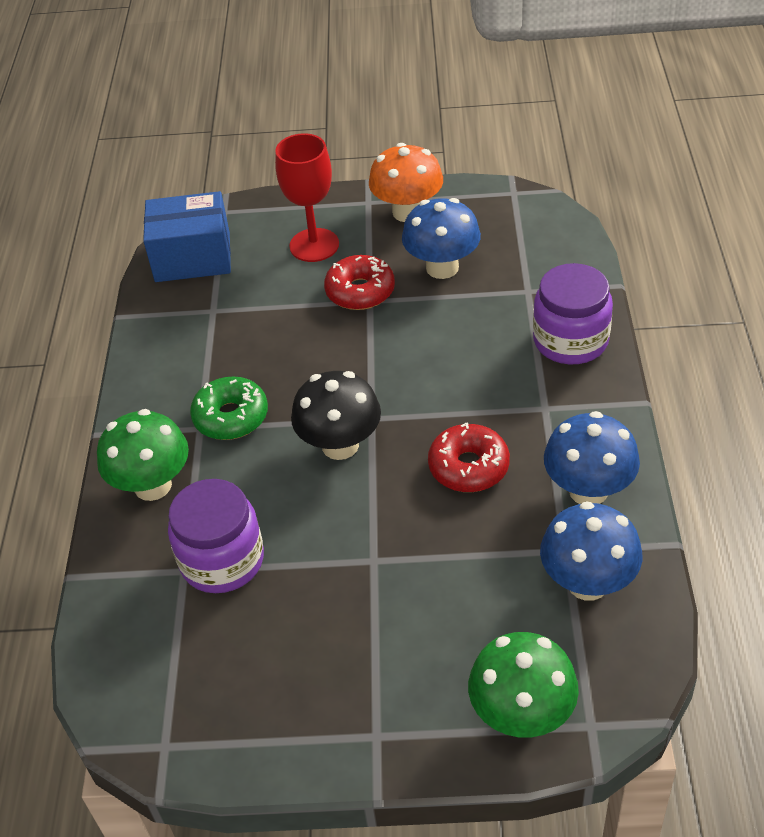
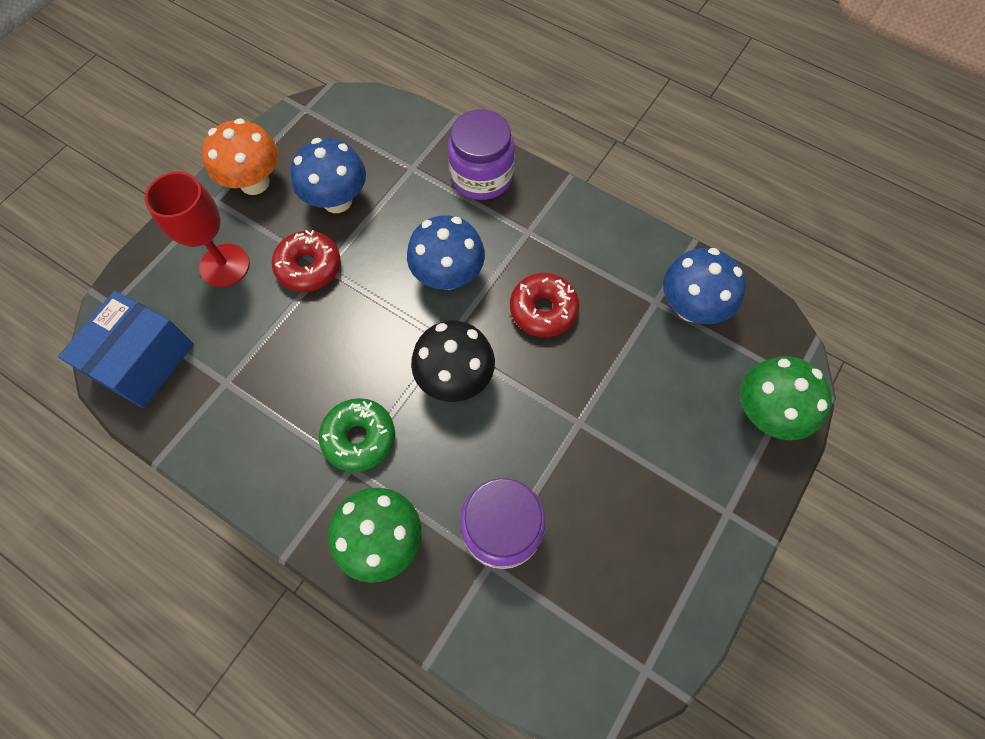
camera: 60 degrees left, 20 degrees up
blue mushroom [544,411,640,504] -> blue mushroom moved to [407,215,485,290]

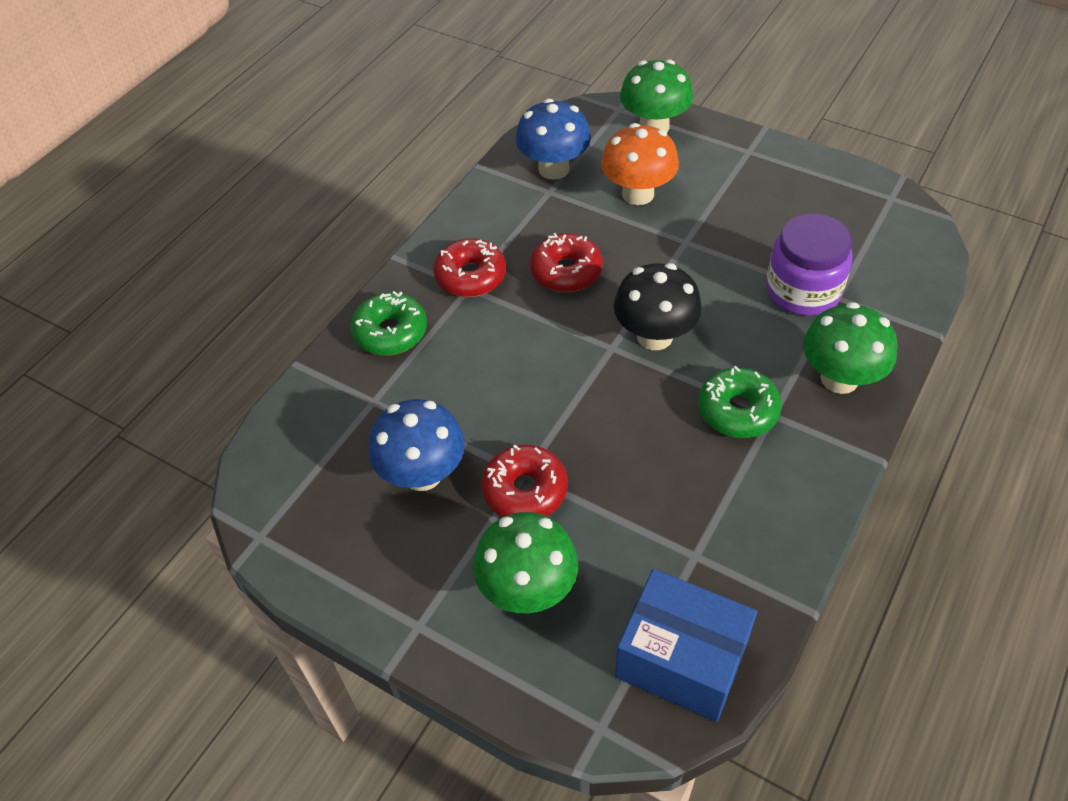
camera: 90 degrees left, 15 degrees down
red goblet [145,172,250,287] -> green mushroom [473,512,578,613]
orange mushroom [202,118,279,195] -> orange mushroom moved to [601,123,679,205]
blue mushroom [407,215,485,290] -> none
purple jar [448,109,515,200] -> green donut [351,291,427,355]
none -> red donut [433,238,506,297]

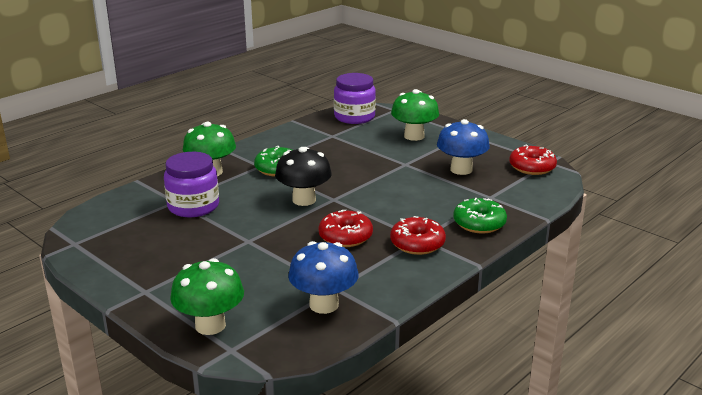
camera: 170 degrees left, 25 degrees down
red donut [482,444,568,517] -> red donut moved to [509,144,557,175]
orange mushroom [601,123,679,205] -> none
blue box [615,569,757,722] -> purple jar [334,73,376,124]

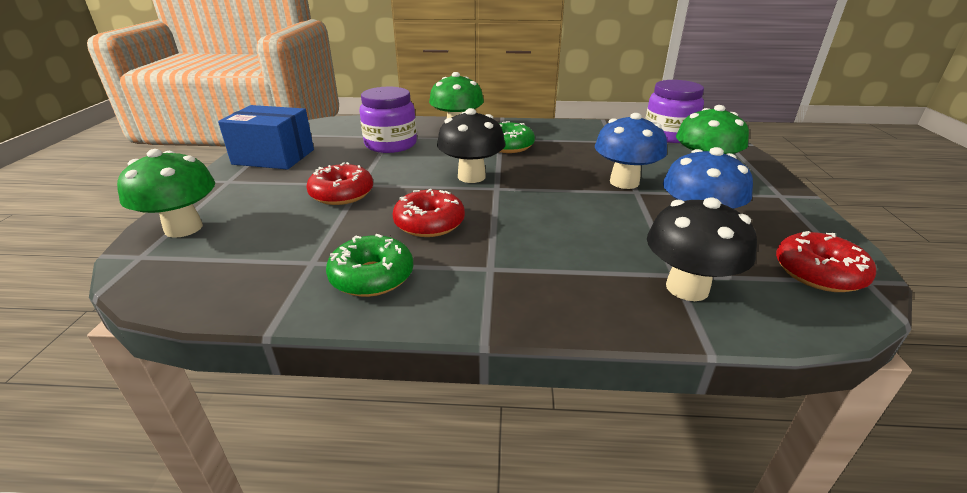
camera: 50 degrees right, 5 degrees up
blue mushroom [288,241,359,314] -> blue mushroom moved to [595,113,667,189]
red donut [390,216,446,255] -> red donut moved to [306,162,373,205]
green donut [453,198,507,234] -> green donut moved to [326,234,413,297]
none -> blue box [218,105,314,170]
none -> black mushroom [647,197,757,301]

